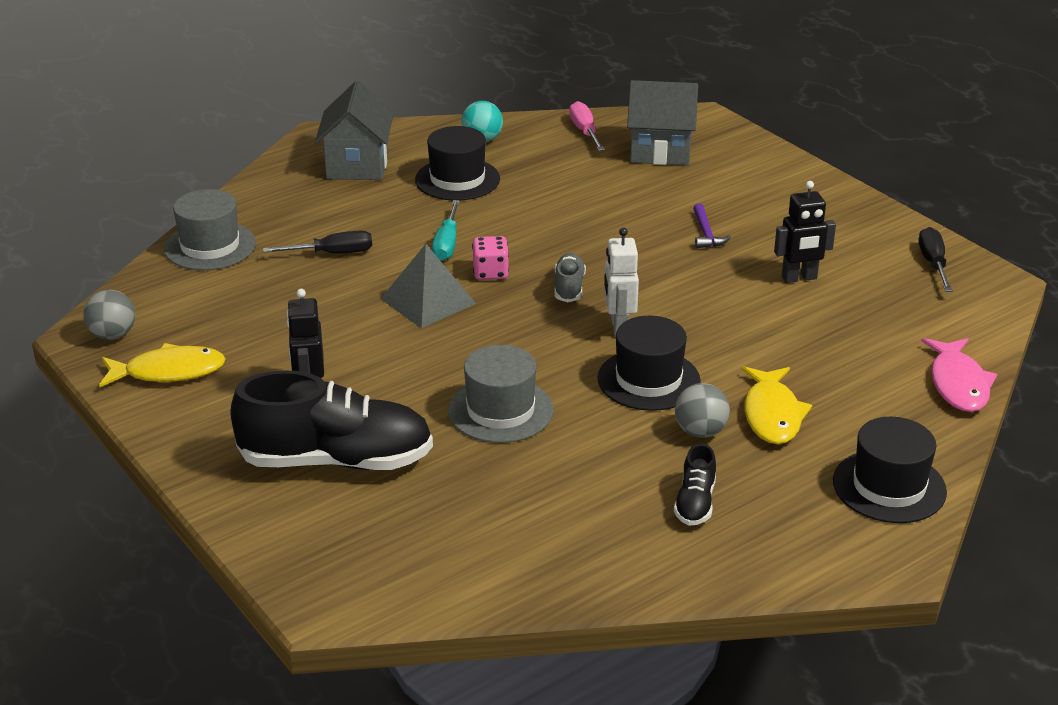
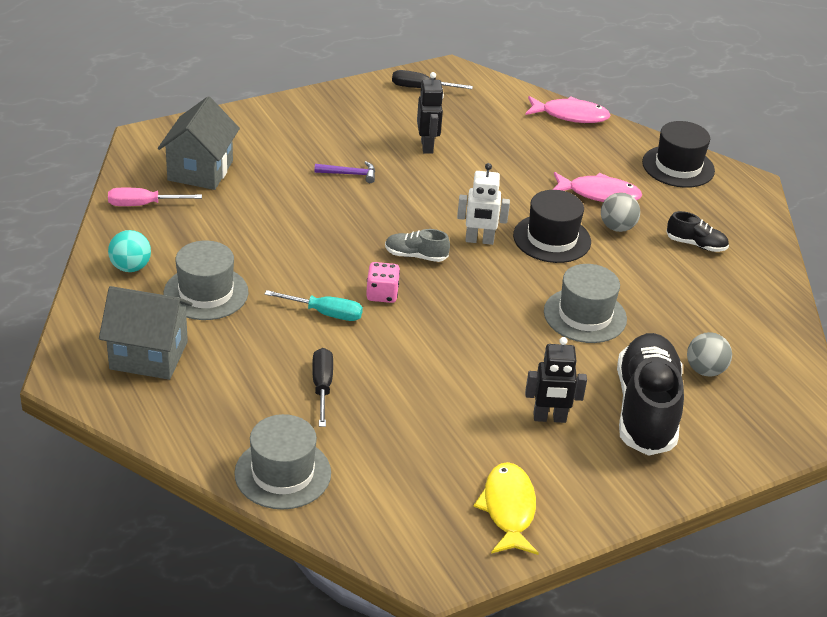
camera: 85 degrees left, 5 degrees up
grey ball [83,290,135,340] -> grey ball moved to [687,332,732,377]
grey pyramid [381,244,476,328] -> none
black hat [415,126,500,200] -> grey hat [164,240,248,320]
yellow fish [742,366,812,444] -> pink fish [552,172,642,202]

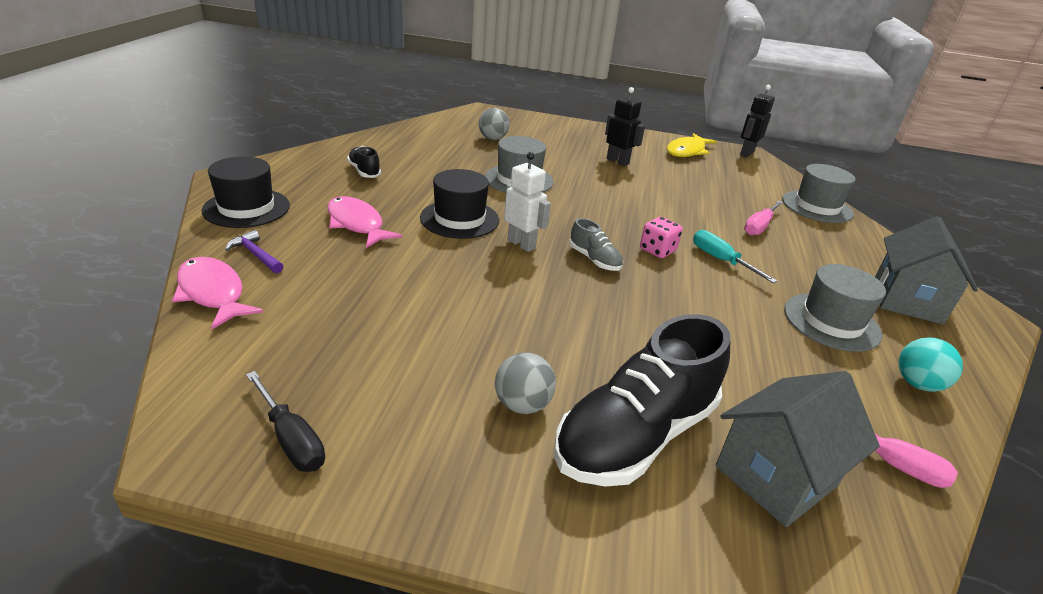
camera: 140 degrees left, 5 degrees down
grey house [99,286,192,380] -> grey house turned 60 degrees clockwise [875,216,978,324]
black screwdriver [312,348,333,427] -> pink screwdriver [744,201,783,236]
purple hammer [314,161,375,183] -> purple hammer moved to [225,230,283,273]
black robot [417,72,444,154] -> black robot moved to [740,85,775,157]
grey ball [601,192,640,232] -> grey ball moved to [495,353,556,414]
black shoe [617,333,684,456] -> black shoe moved to [554,314,730,487]

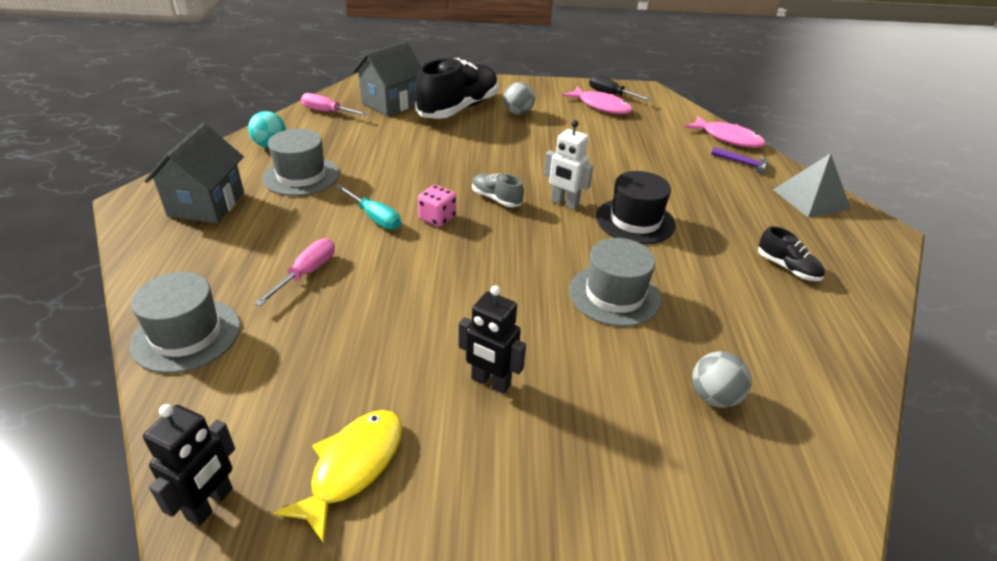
camera: 170 degrees right, 5 degrees up
black hat [202,157,290,228] -> grey pyramid [773,153,851,218]
pink fish [327,196,403,248] -> pink fish moved to [562,86,633,114]

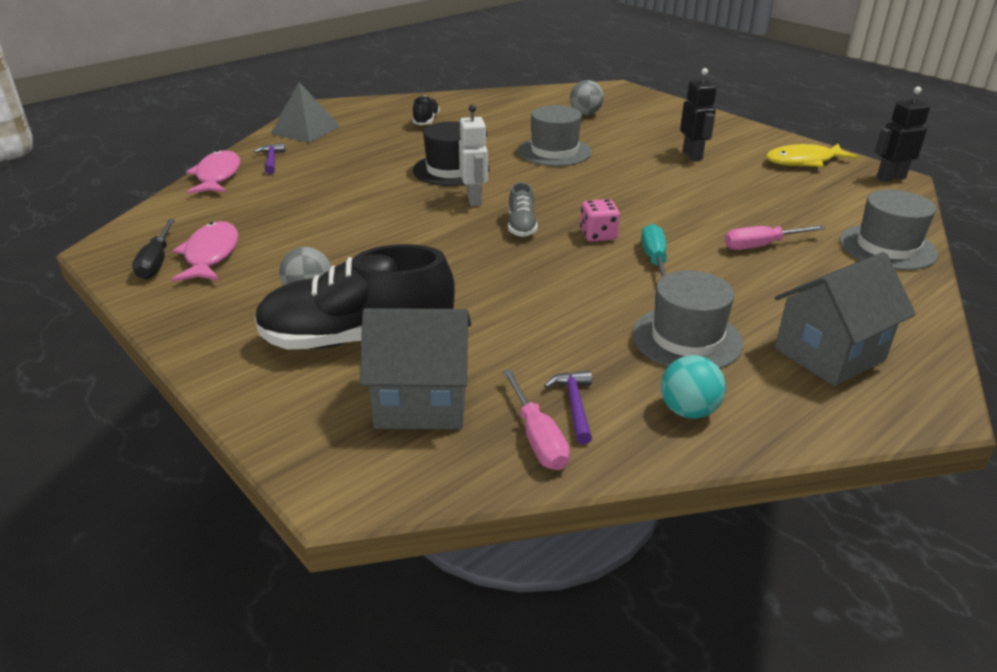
camera: 130 degrees left, 5 degrees down
none -> purple hammer [544,371,592,444]

